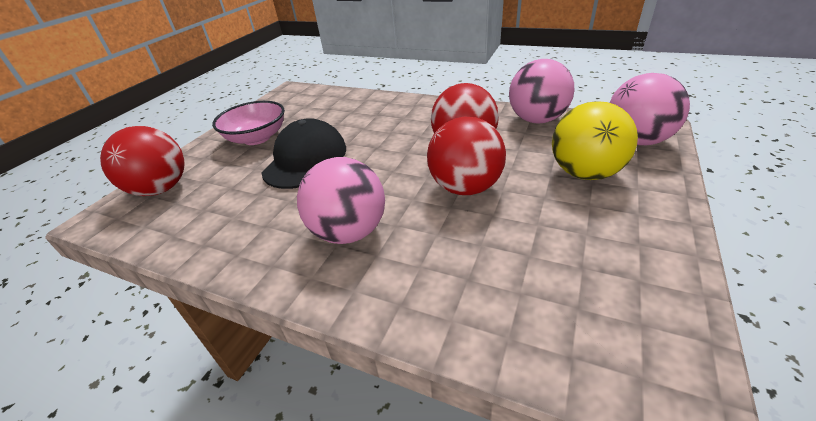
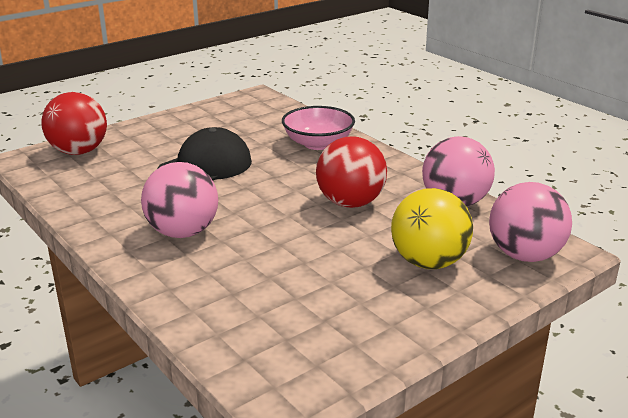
camera: 25 degrees right, 10 degrees down
pink bowl [212,101,285,145] -> pink bowl moved to [282,106,355,150]
red ball [427,117,506,195] -> none

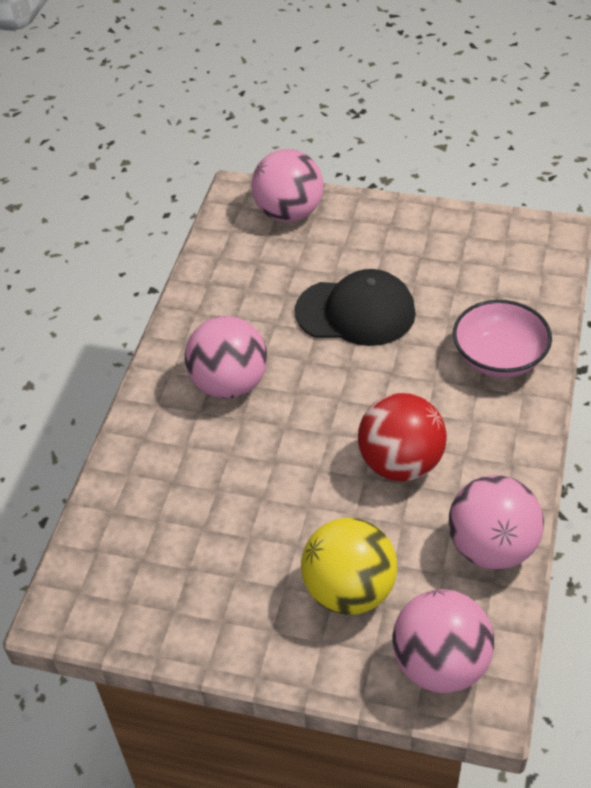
camera: 55 degrees right, 20 degrees up
red ball [41,92,107,155] -> pink ball [251,149,323,222]

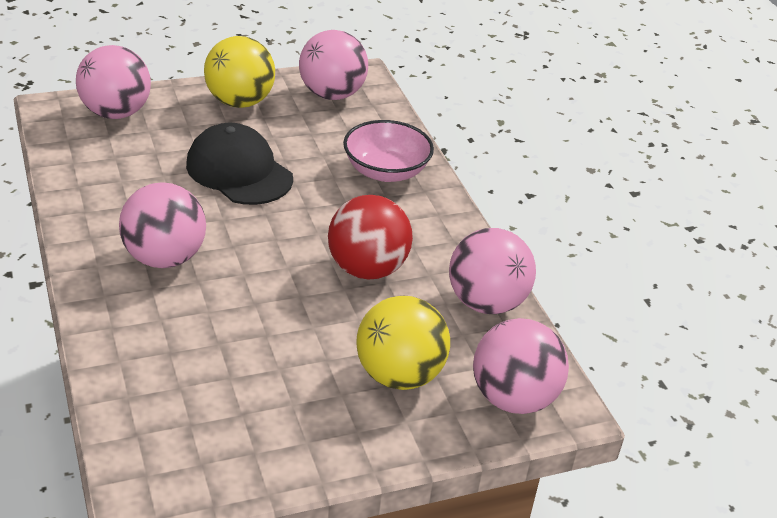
camera: 40 degrees left, 10 degrees down
black cap [295,269,416,346] -> black cap turned 105 degrees counterclockwise [186,123,293,205]
none -> yellow ball [204,36,275,108]
none -> pink ball [299,30,368,100]

